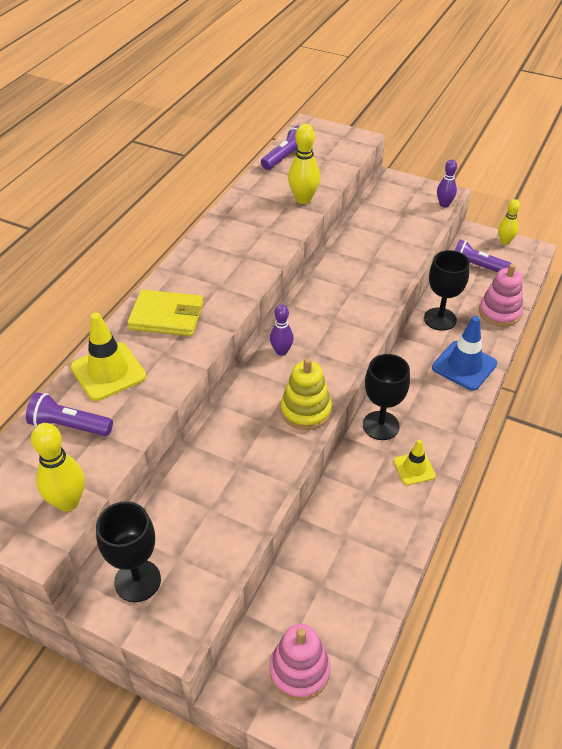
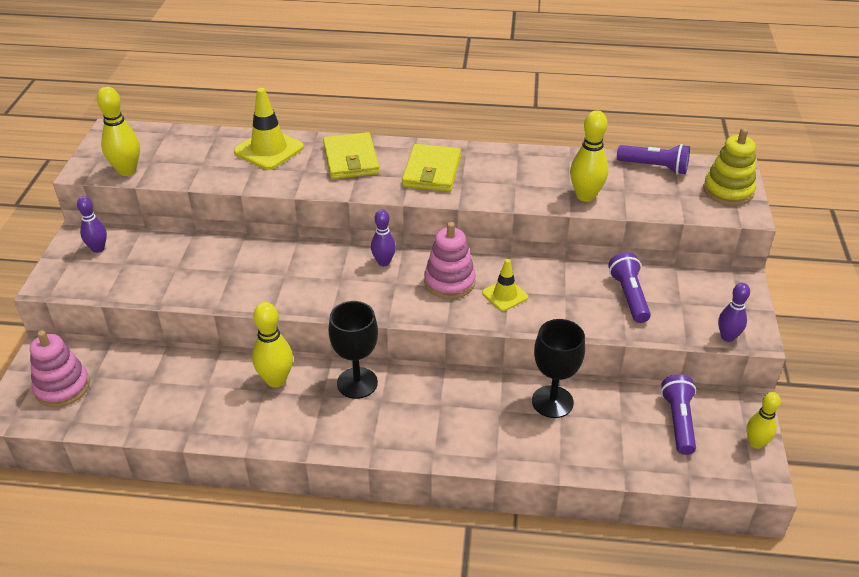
camera: 70 degrees right, 5 degrees down
purple flashlight [26,392,113,436] -> purple flashlight moved to [608,252,651,323]
black goblet [96,501,161,602] -> purple bowling pin [77,196,107,253]
yellow stacking toy [281,358,332,430] -> yellow stacking toy moved to [703,128,756,206]
yellow traffic cone [394,440,436,485] -> yellow traffic cone moved to [482,259,528,311]
blue traffic cone [432,316,497,391] -> none
pink stacking toy [479,264,523,327] -> pink stacking toy moved to [424,222,476,299]
none -> yellow bowling pin [252,302,293,388]
none -> yellow wallet [402,144,461,192]

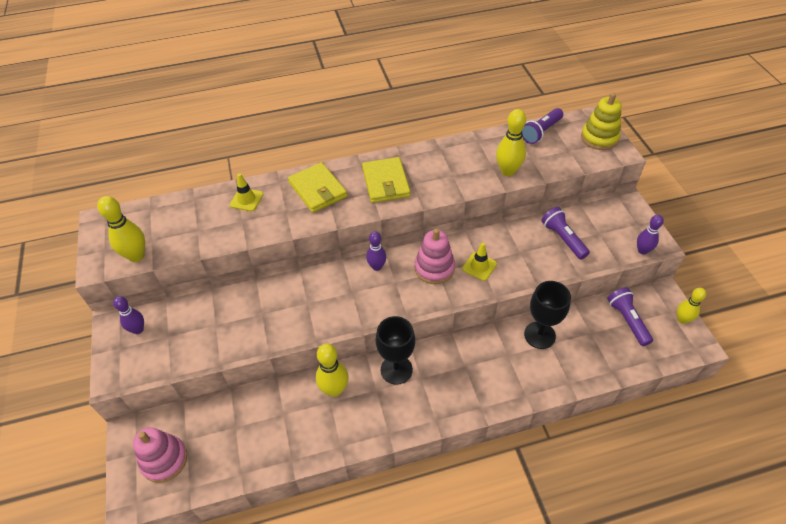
camera: 20 degrees left, 10 degrees up
yellow traffic cone [234,88,304,170] -> yellow traffic cone [230,173,264,211], size x0.60
purple flashlight [617,144,690,175] -> purple flashlight turned 135 degrees clockwise [522,108,563,144]

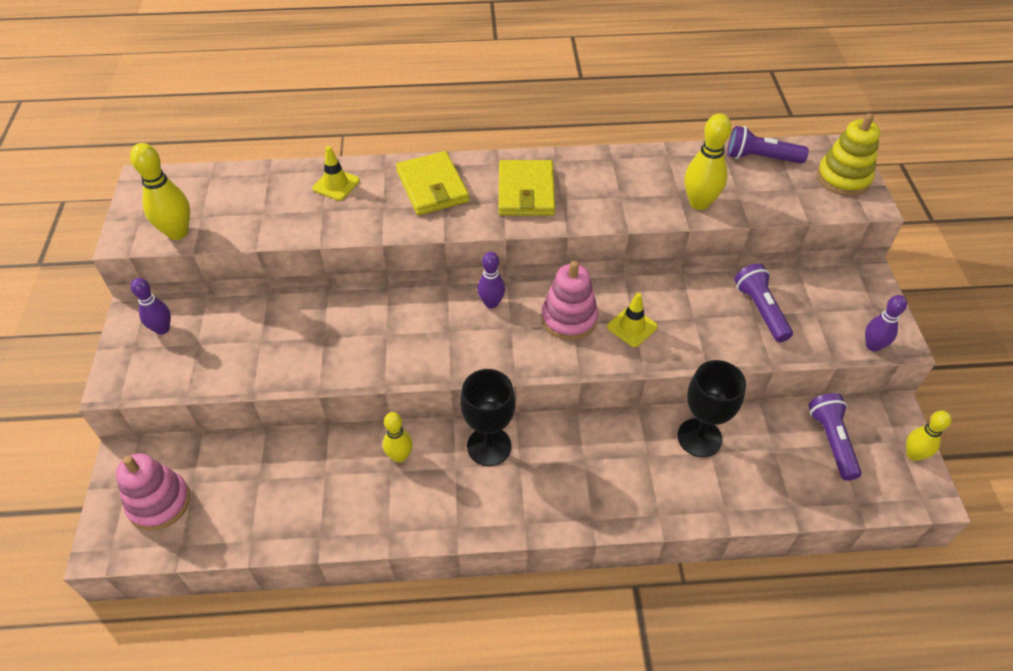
camera: 10 degrees right, 0 degrees up
yellow bowling pin [316,343,349,397] -> yellow bowling pin [383,412,413,463], size x0.66
purple flashlight [522,108,563,144] -> purple flashlight turned 45 degrees clockwise [727,126,809,164]

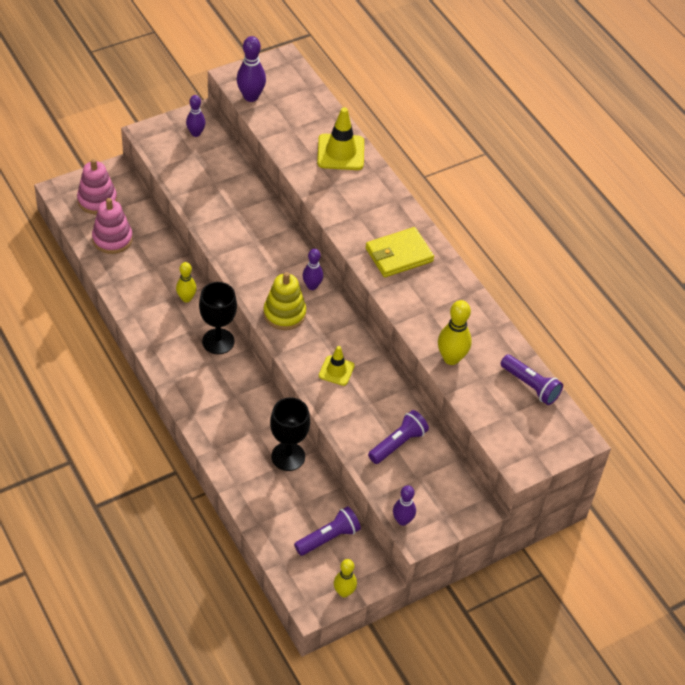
camera: 60 degrees right, 0 degrees up
yellow bowling pin [130,143,190,240] -> purple bowling pin [237,36,266,102]
yellow traffic cone [312,146,360,201] -> yellow traffic cone [317,107,364,170], size x1.66
yellow wallet [396,151,469,215] -> none
pink stacking toy [541,261,598,340] -> pink stacking toy moved to [92,198,133,254]
purple flashlight [727,126,809,164] -> purple flashlight turned 150 degrees clockwise [501,354,563,405]
yellow stacking toy [817,113,880,196] -> yellow stacking toy moved to [263,272,306,330]

